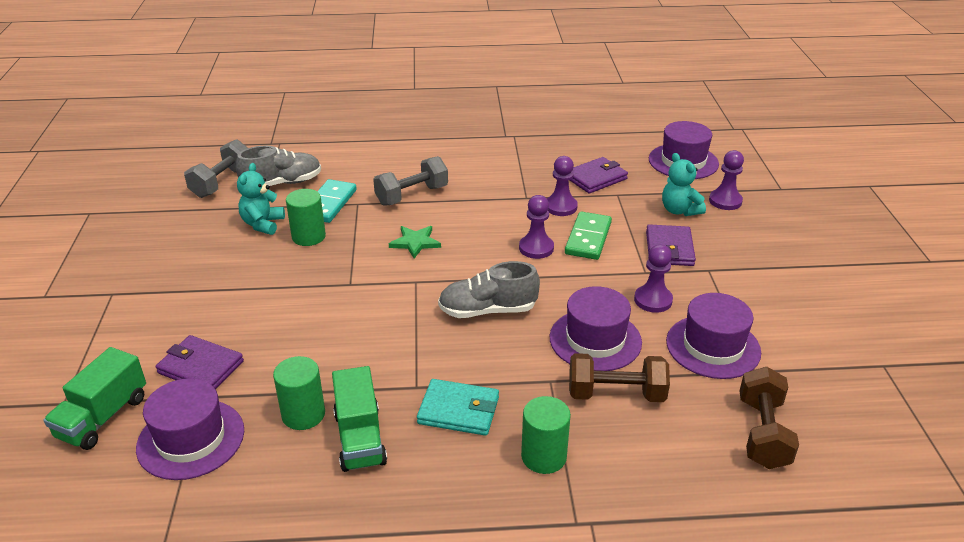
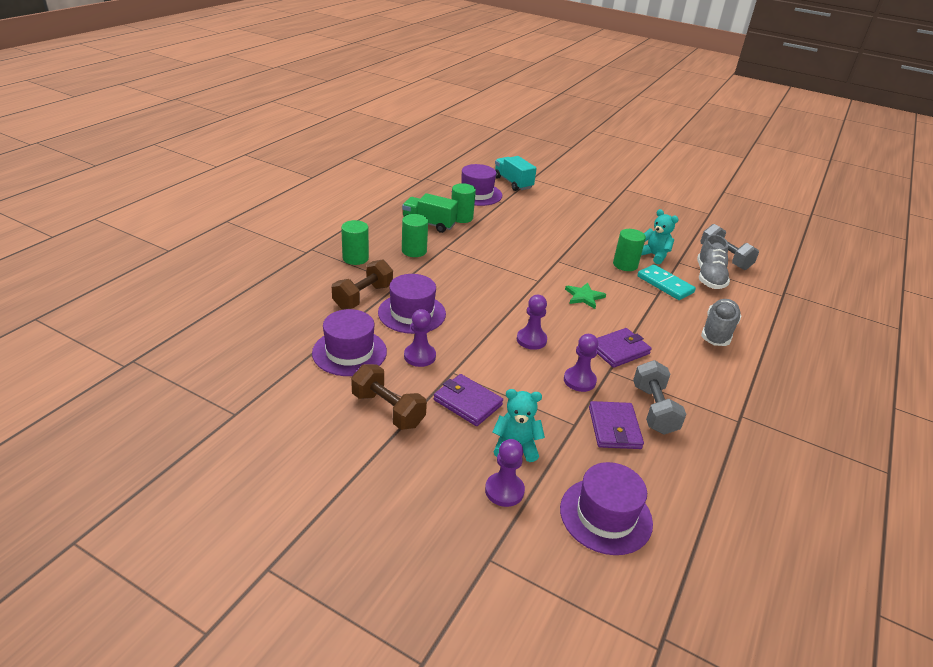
camera: 120 degrees right, 0 degrees up
green truck [43,347,146,450] -> turquoise truck [495,156,537,191]
purple wallet [156,335,244,389] -> purple wallet moved to [597,328,652,368]
grey dumbbell [373,156,448,206] -> grey dumbbell moved to [633,360,686,435]
turquoise wallet [417,379,499,436] -> green cylinder [402,214,428,257]
grey shoe [438,261,540,318] -> grey shoe moved to [701,299,741,346]
green domino [565,212,612,260] -> none
brown dumbbell [739,367,799,469] -> brown dumbbell moved to [351,364,427,430]

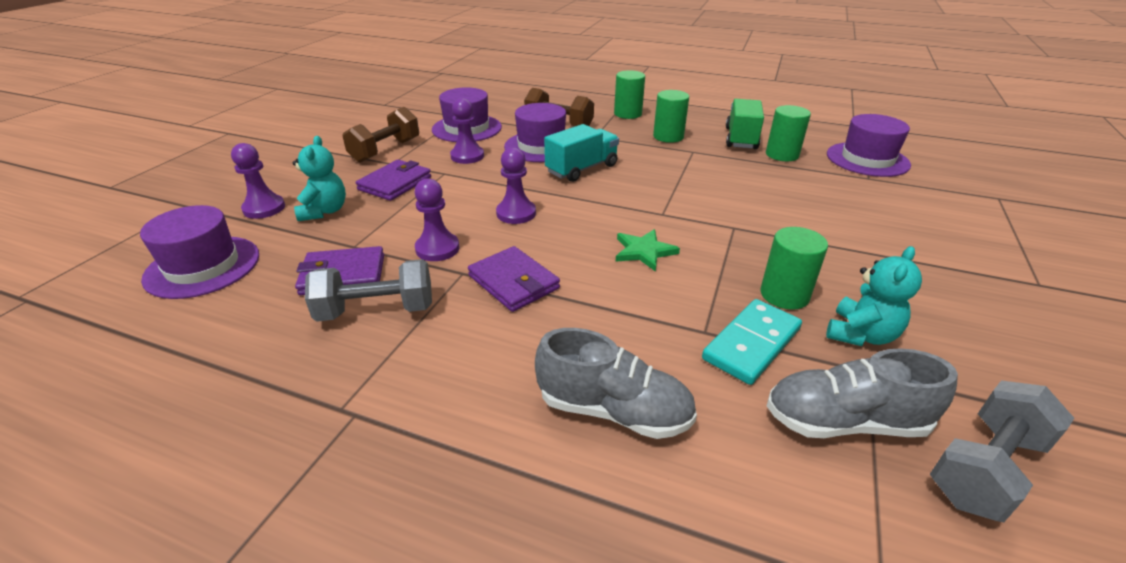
camera: 85 degrees right, 0 degrees up
turquoise truck [495,156,537,191] -> turquoise truck moved to [544,124,619,182]

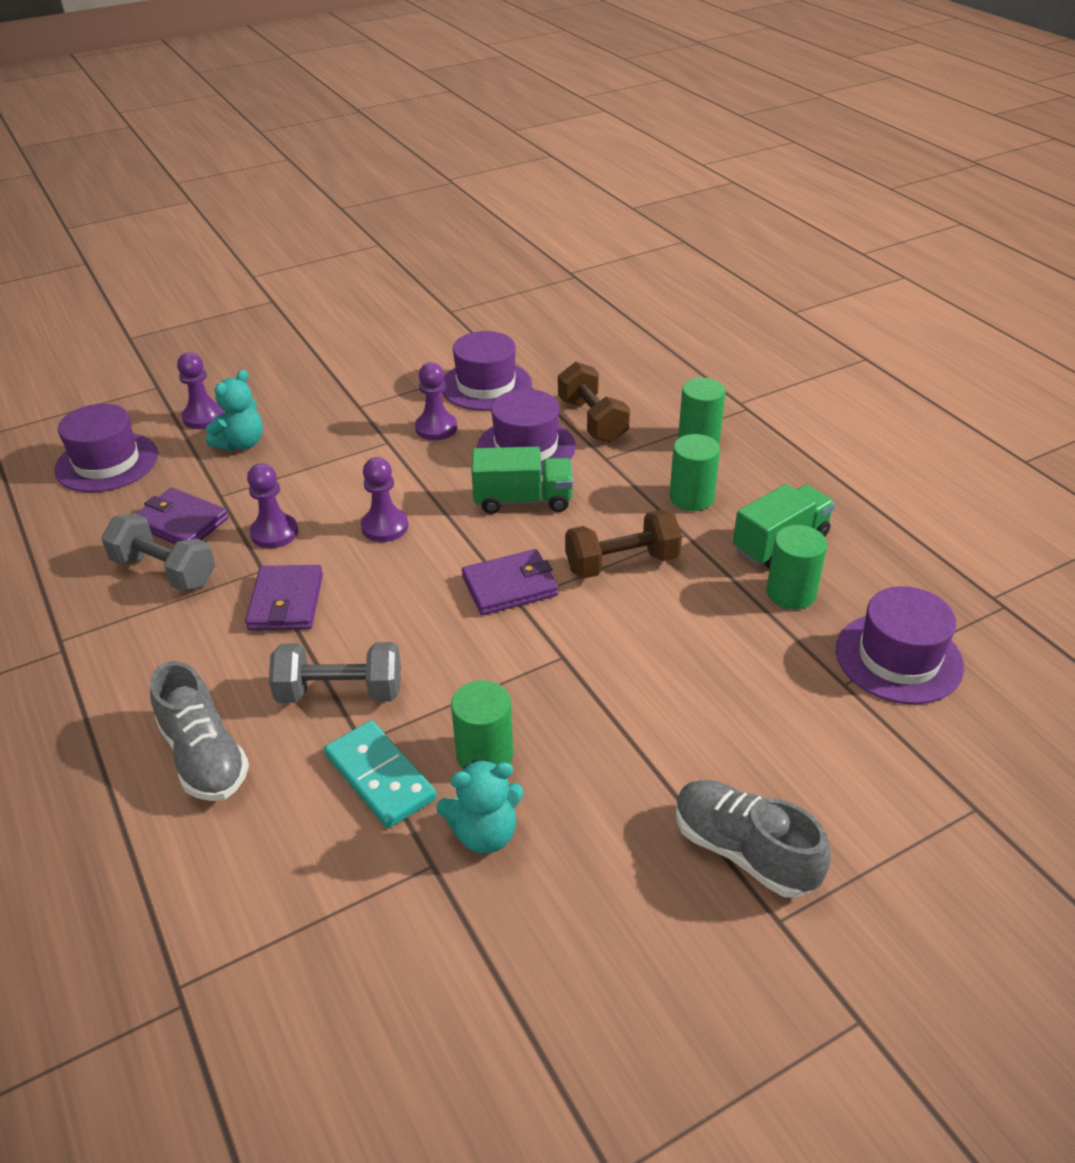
camera: 40 degrees right, 5 degrees up
brown dumbbell [342,107,419,163] -> brown dumbbell moved to [565,510,682,579]
purple wallet [356,160,431,201] -> purple wallet moved to [462,549,558,615]
turquoise truck [544,124,619,182] -> green truck [472,447,573,514]
green star [616,229,680,272] -> none
turquoise domino [702,299,802,385] -> turquoise domino turned 60 degrees clockwise [324,720,437,828]
grey shoe [767,348,958,438] -> grey shoe moved to [676,780,831,898]
grey dumbbell [930,380,1074,522] -> grey dumbbell moved to [269,642,401,703]

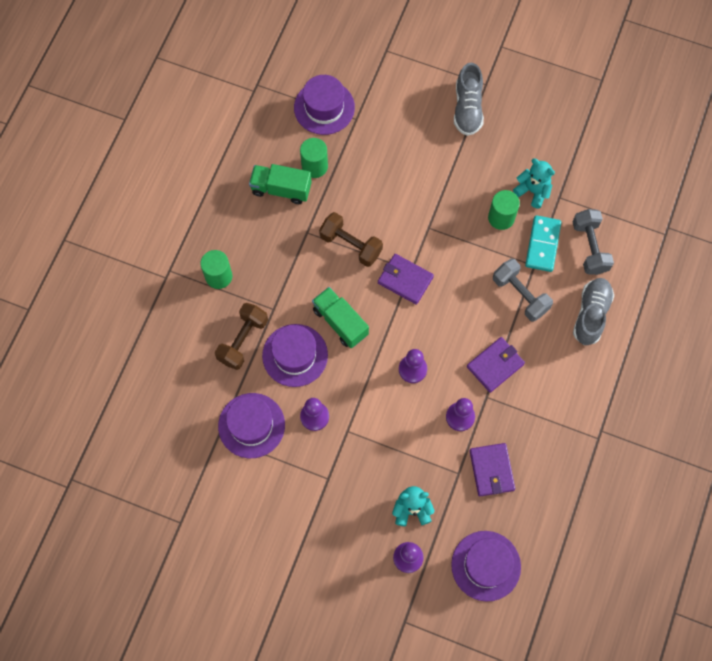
camera: 130 degrees left, 30 degrees up
grey dumbbell [101,514,216,591] -> grey dumbbell moved to [572,209,614,275]
green cylinder [669,434,720,511] -> none

